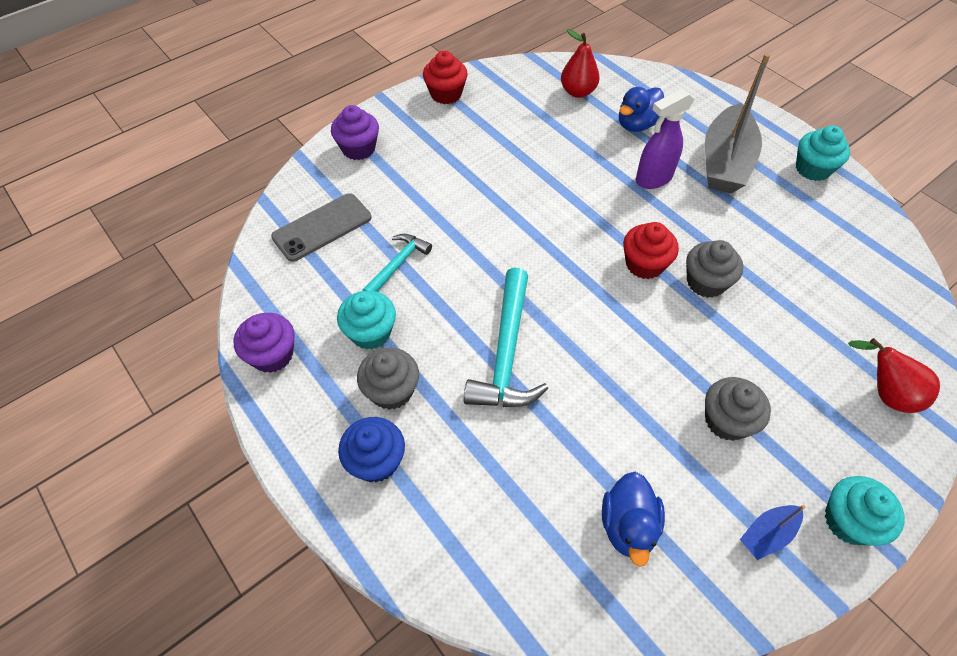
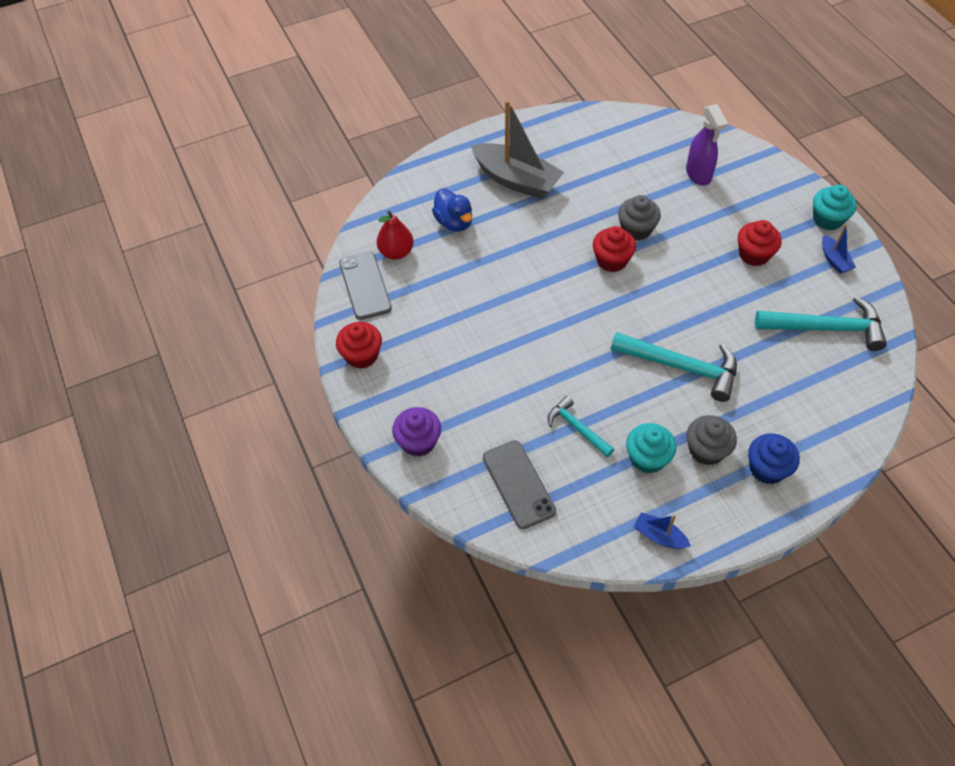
camera: 75 degrees left, 0 degrees up
purple cupcake [234,313,295,373] -> blue boat [633,512,691,549]
blue duck [602,472,665,567] -> turquoise hammer [755,296,887,351]
purple spray bottle [636,89,694,189] -> purple spray bottle moved to [686,104,728,186]
grey cupcake [705,377,771,441] -> red cupcake [738,220,782,266]
turquoise cupcake [796,126,850,181] -> none
red pear [848,338,940,413] -> none
none -> grey phone [339,251,392,320]

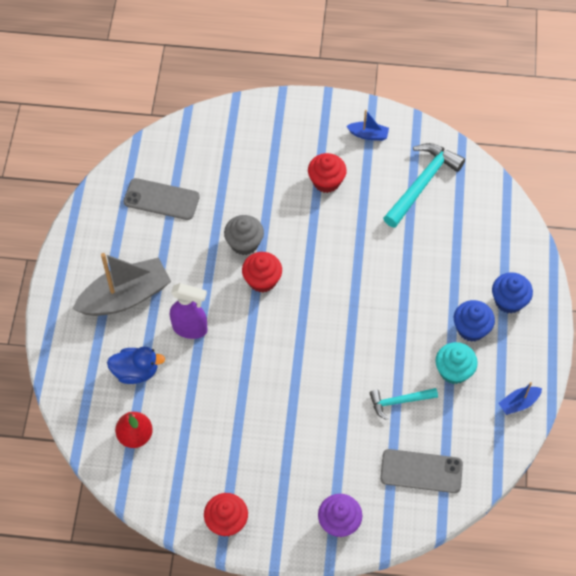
camera: 60 degrees left, 5 degrees up
grey phone [339,251,392,320] -> grey phone moved to [123,178,200,220]
turquoise hammer [611,332,737,402] -> none
purple spray bottle [686,104,728,186] -> purple spray bottle moved to [170,283,207,339]
grey cupcake [686,415,737,465] -> blue cupcake [454,300,495,342]
turquoise cupcake [813,185,857,230] -> none

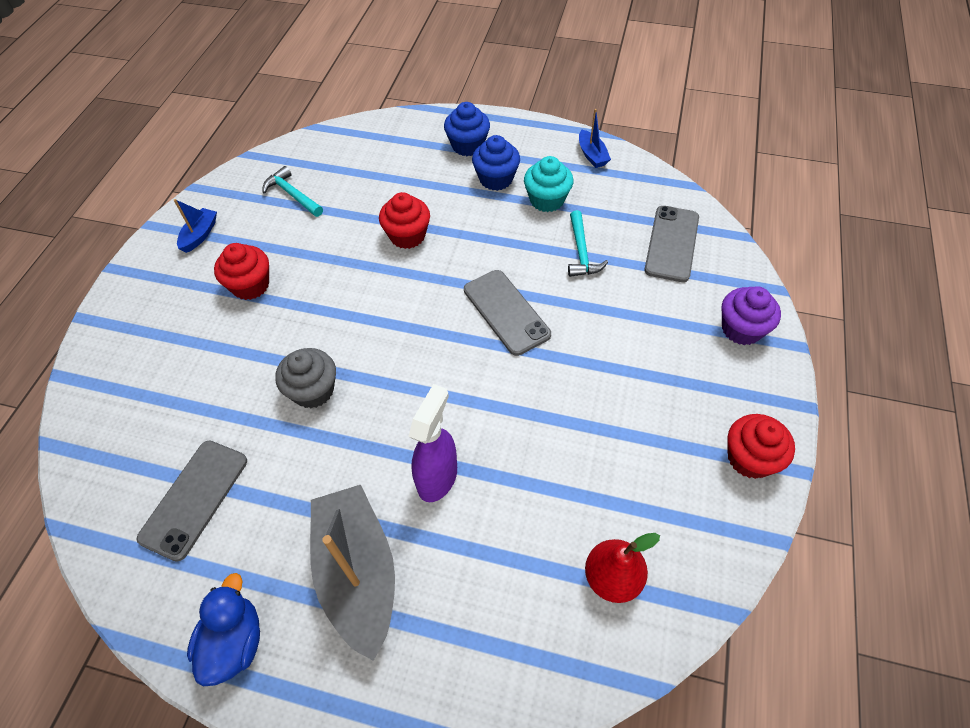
camera: 80 degrees left, 5 degrees down
blue duck [107,347,165,384] -> blue duck moved to [187,573,260,686]
red cupcake [242,252,282,292] -> red cupcake moved to [379,192,430,249]
turquoise hammer [383,143,465,228] -> turquoise hammer [263,166,323,217], size x0.58
none -> grey phone [464,270,551,356]

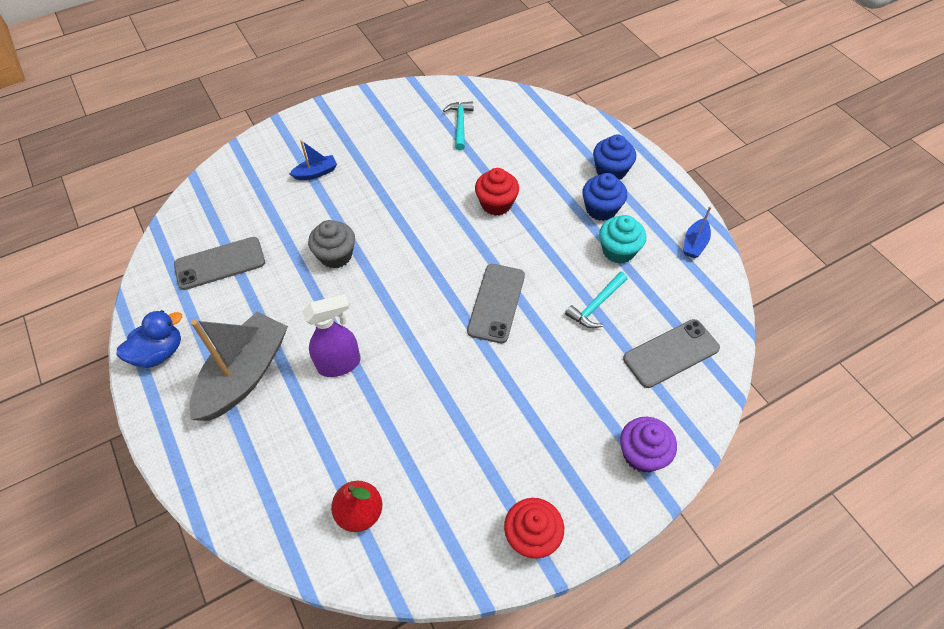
camera: 45 degrees right, 0 degrees up
blue boat [174,199,217,253] -> blue boat moved to [290,140,337,180]
red cupcake [214,243,269,300] -> none

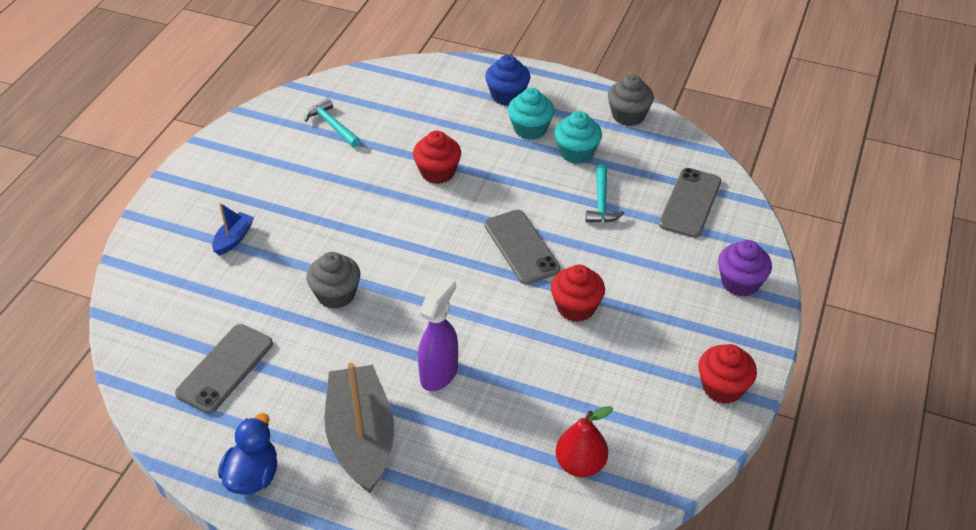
camera: 40 degrees left, 10 degrees down
blue cupcake [582,173,627,221] -> turquoise cupcake [508,88,554,140]
blue boat [683,206,711,258] -> grey cupcake [608,75,654,126]
none -> red cupcake [551,265,605,322]

